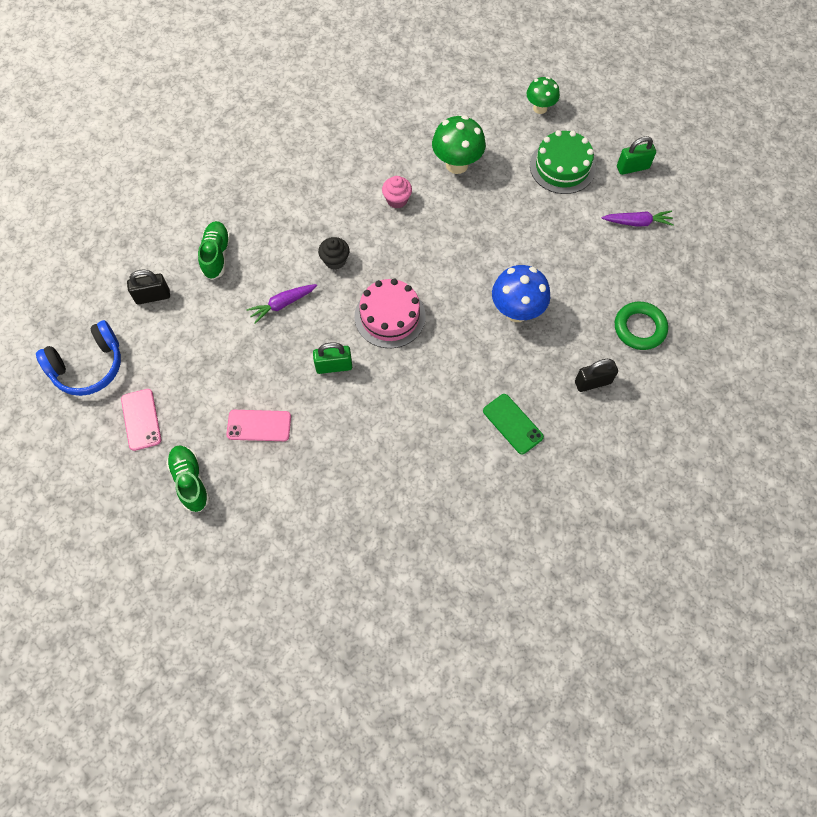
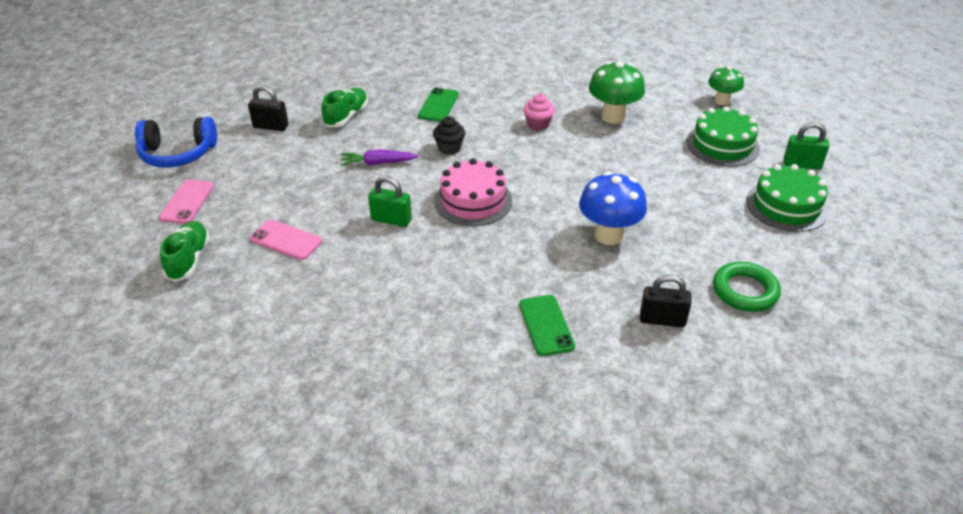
camera: 25 degrees right, 25 degrees down
purple carrot [602,211,674,227] -> green cake [746,164,828,232]
none -> green phone [418,88,459,122]

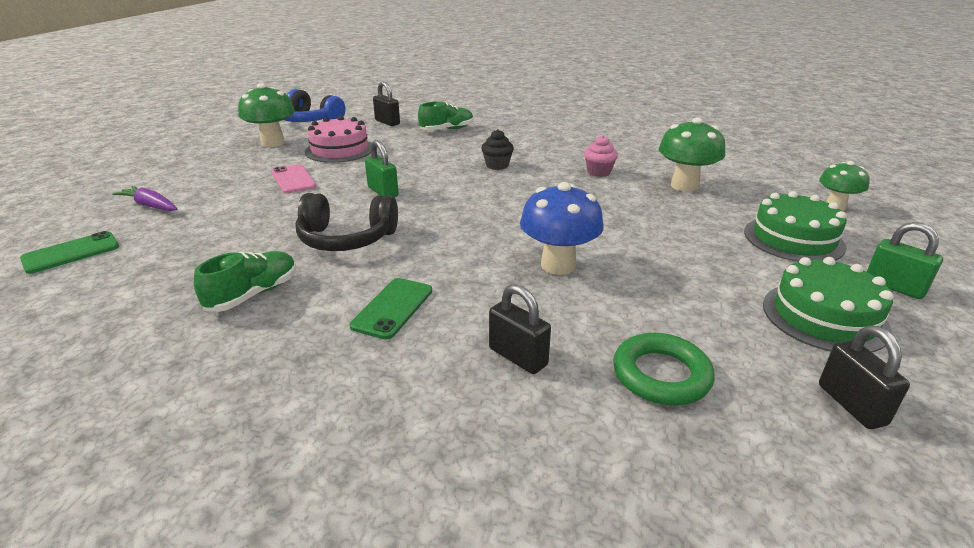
camera: 35 degrees right, 10 degrees down
pink phone [159,180,214,224] -> green mushroom [238,83,295,147]
green shoe [160,221,210,282] -> green shoe moved to [194,251,296,312]
purple carrot [340,149,418,166] -> purple carrot moved to [112,186,177,211]
green phone [418,88,459,122] -> green phone moved to [20,231,119,274]
pink cake [434,158,512,226] -> pink cake moved to [305,116,372,163]
none -> black headphones [295,193,398,251]
none -> black padlock [819,326,910,429]

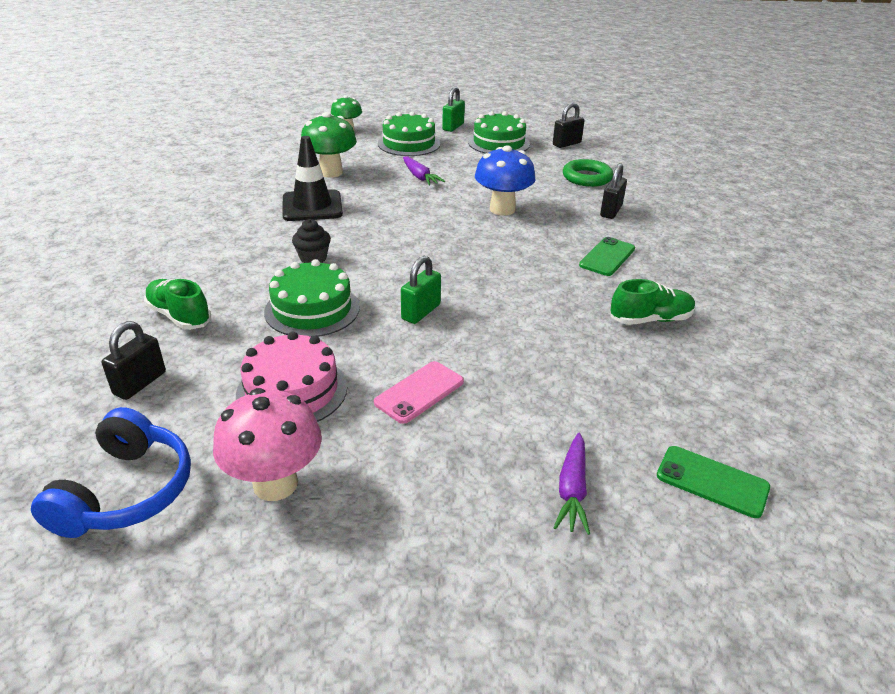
camera: 110 degrees left, 5 degrees up
green shoe [194,251,296,312] -> green shoe turned 150 degrees clockwise [610,279,695,325]
green mushroom [238,83,295,147] -> pink mushroom [213,388,322,501]
black headphones [295,193,398,251] -> none
green phone [350,278,432,339] -> green phone turned 60 degrees counterclockwise [579,237,635,276]
pink cupcake [584,135,618,177] -> black traffic cone [282,136,343,221]
none -> green cake [264,259,360,337]
none -> purple carrot [403,157,445,186]

